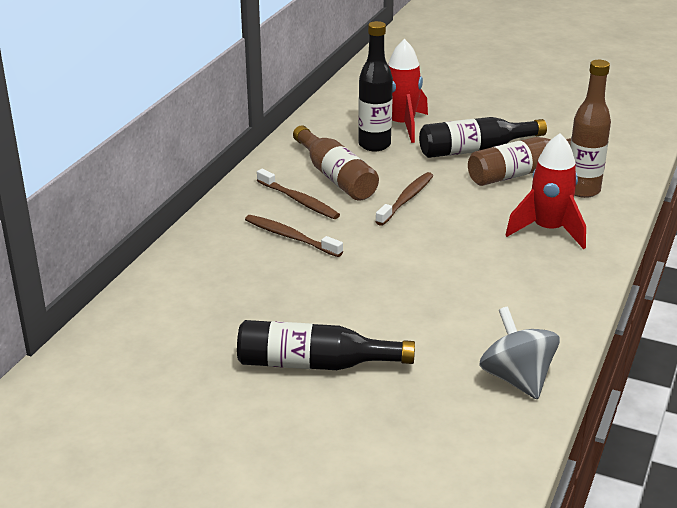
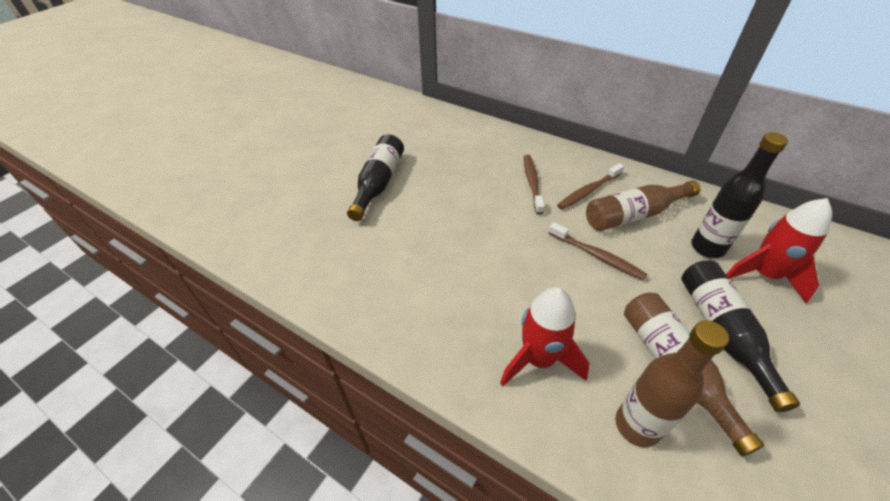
camera: 100 degrees right, 15 degrees up
brown toothbrush [245,215,343,257] -> brown toothbrush turned 45 degrees counterclockwise [524,155,545,215]
grey spinning top [479,307,560,399] -> none

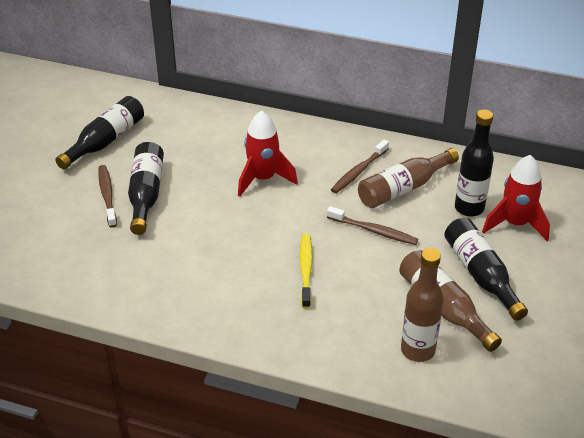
camera: 15 degrees left, 5 degrees down
red rocket [500,287,590,386] -> red rocket moved to [238,110,298,197]
brown toothbrush [524,155,545,215] -> brown toothbrush moved to [98,165,117,228]
none -> black bottle [55,96,144,169]
none -> yellow toothbrush [300,234,313,309]

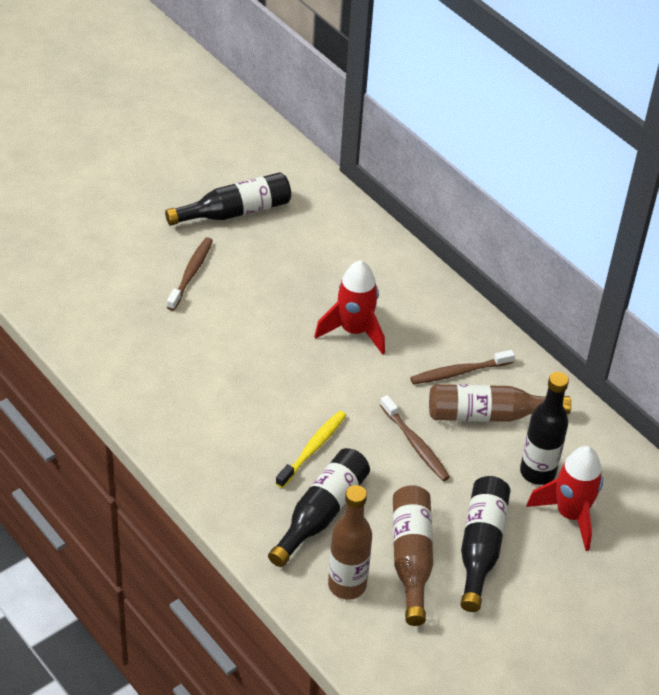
camera: 30 degrees right, 5 degrees up
black bottle [128,142,164,235] -> black bottle moved to [268,448,370,567]

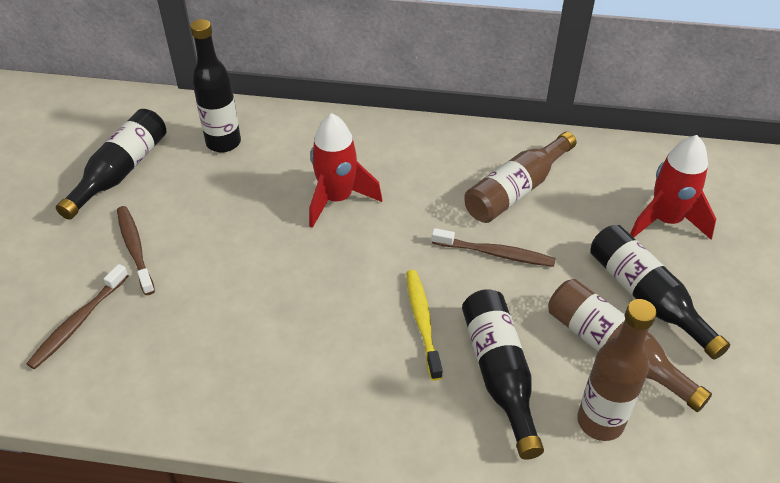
camera: 40 degrees left, 0 degrees up
brown toothbrush [410,350,515,384] -> brown toothbrush moved to [26,264,129,369]
black bottle [520,372,569,485] -> black bottle moved to [190,19,241,152]

